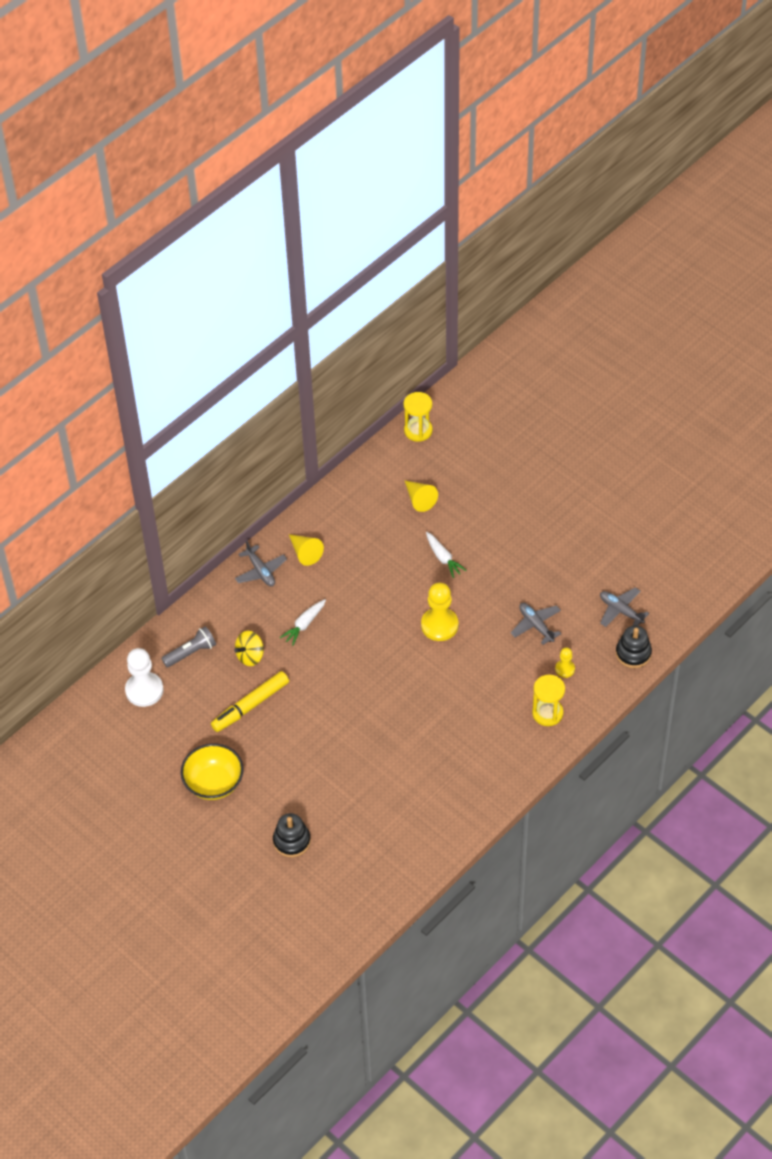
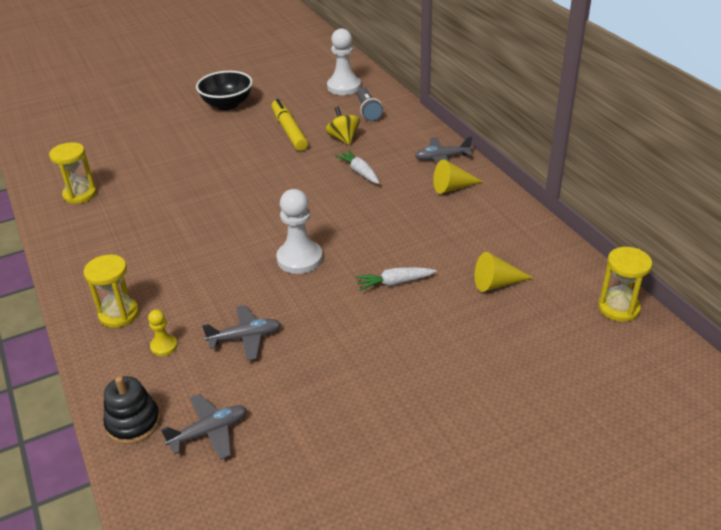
camera: 110 degrees right, 15 degrees down
yellow bowl [180,743,244,800] -> black bowl [196,71,253,110]
black stacking toy [273,813,311,857] -> none
yellow pawn [421,583,458,641] -> white pawn [276,189,323,274]
none -> yellow hourglass [49,142,97,204]

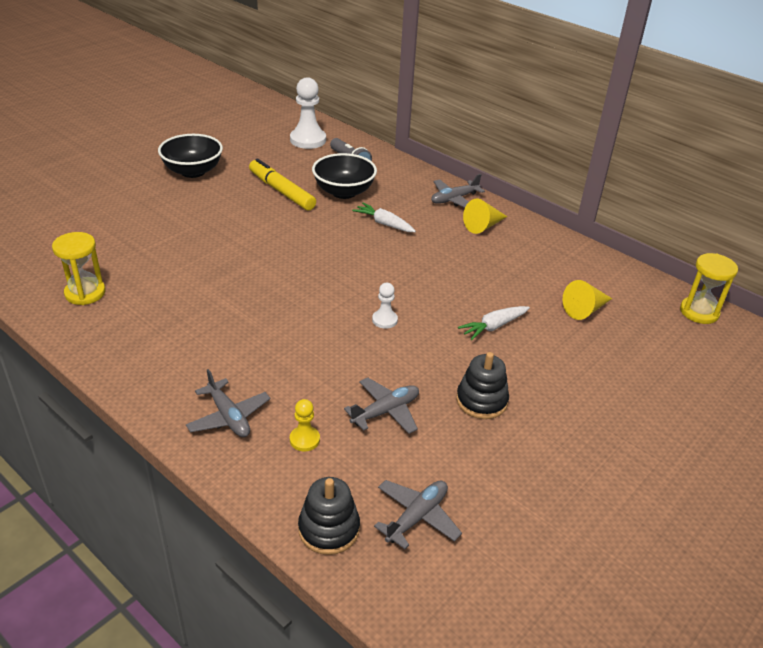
camera: 25 degrees left, 0 degrees up
yellow hourglass [84,255,139,328] -> grey plane [186,369,270,437]
white pawn [276,189,323,274] -> white pawn [372,283,398,329], size x0.52
yellow spinning top [326,106,360,145] -> black bowl [312,153,377,199]
none -> black stacking toy [456,352,509,419]

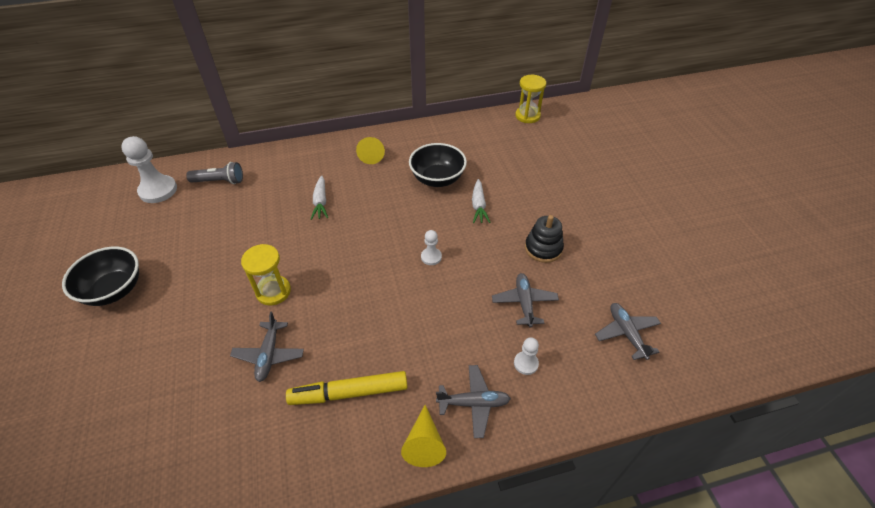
camera: 55 degrees left, 10 degrees up
yellow hourglass [52,232,106,305] -> yellow hourglass moved to [241,244,291,305]
yellow marker [249,159,316,211] -> yellow marker moved to [286,371,408,405]
yellow pawn [290,399,320,451] -> white pawn [514,337,539,375]
black stacking toy [298,477,360,555] -> none
black bowl [312,153,377,199] -> black bowl moved to [409,143,467,187]
white carrot [352,203,416,232] -> white carrot turned 75 degrees counterclockwise [311,176,328,220]
grey plane [431,174,485,208] -> grey plane moved to [230,312,304,382]
yellow cone [562,280,612,320] -> yellow cone moved to [401,405,446,467]

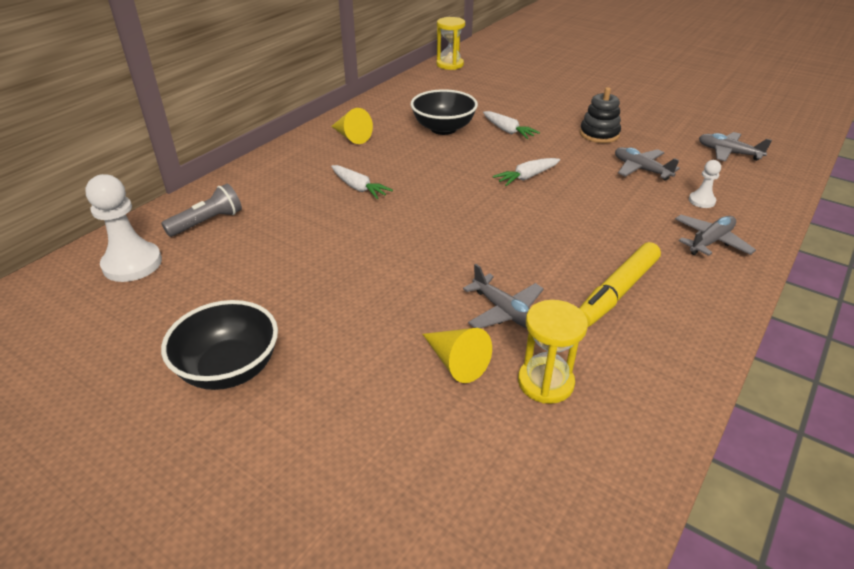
camera: 40 degrees left, 10 degrees down
yellow hourglass [241,244,291,305] -> yellow hourglass moved to [518,300,588,404]
yellow cone [401,405,446,467] -> yellow cone moved to [423,328,492,383]
white pawn [421,230,442,265] -> white carrot [493,158,560,186]

